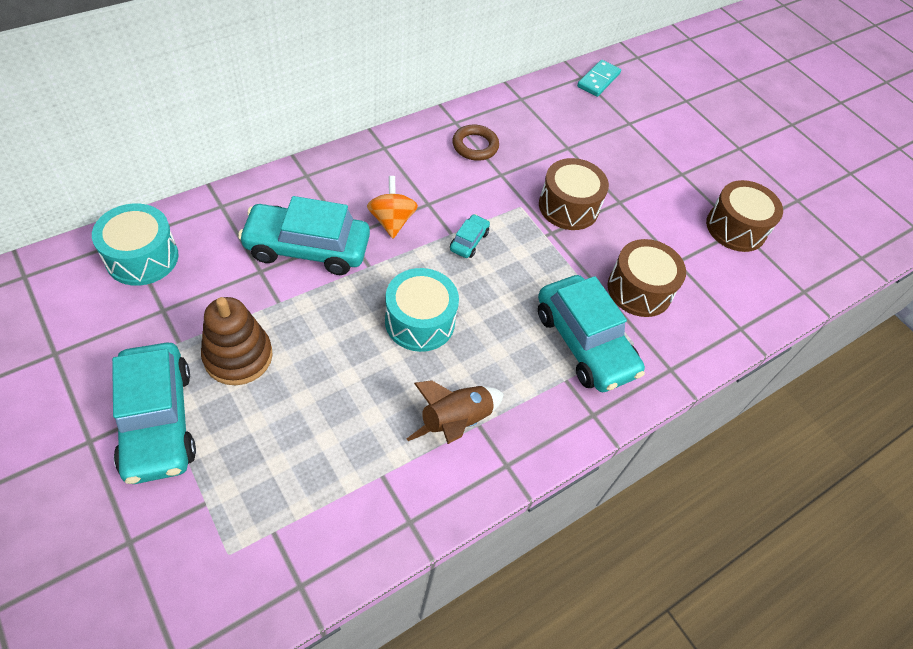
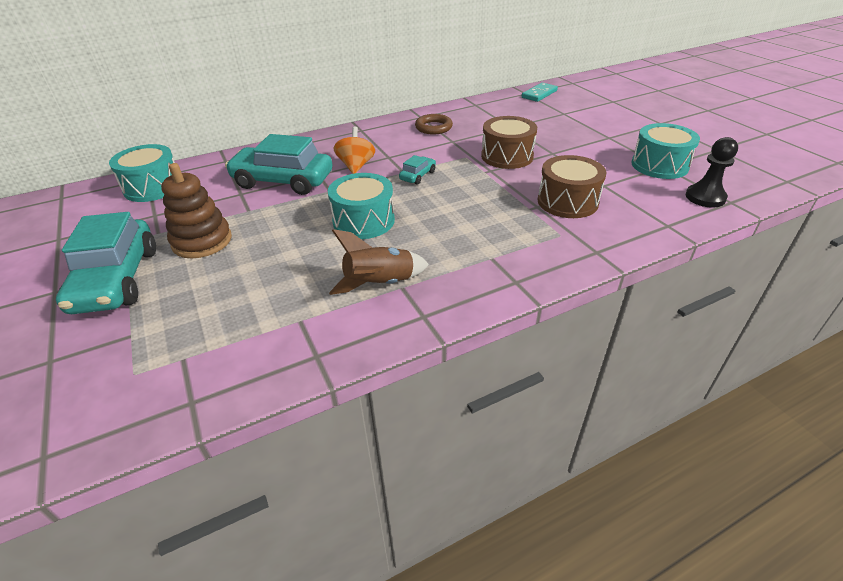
camera: 15 degrees right, 15 degrees down
turquoise car [538,275,645,392] -> none
brown drum [706,180,783,252] -> turquoise drum [632,123,700,179]
none -> black pawn [686,137,738,208]

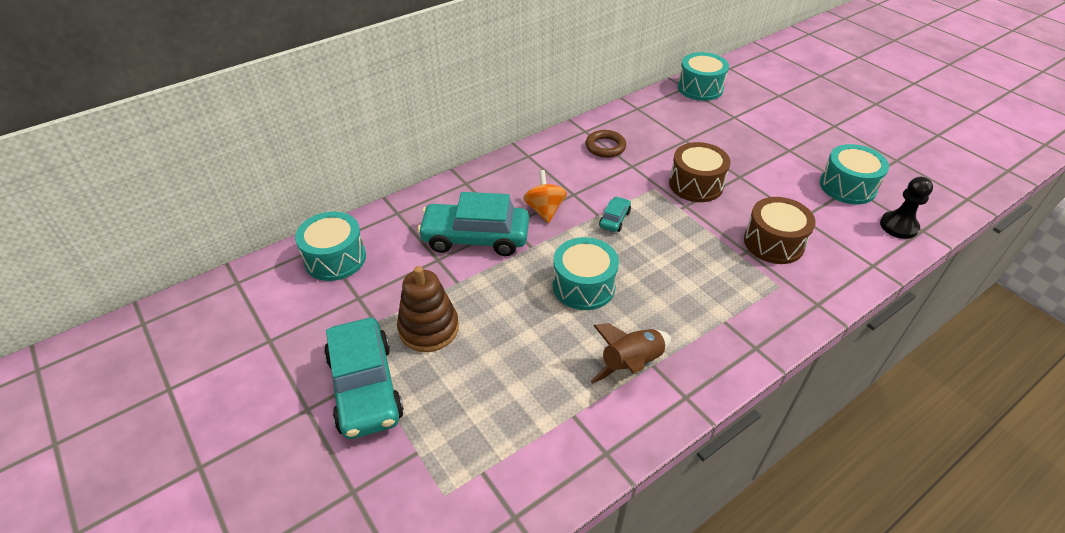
camera: 10 degrees left, 5 degrees up
turquoise domino [522,83,558,102] -> turquoise drum [678,52,729,101]

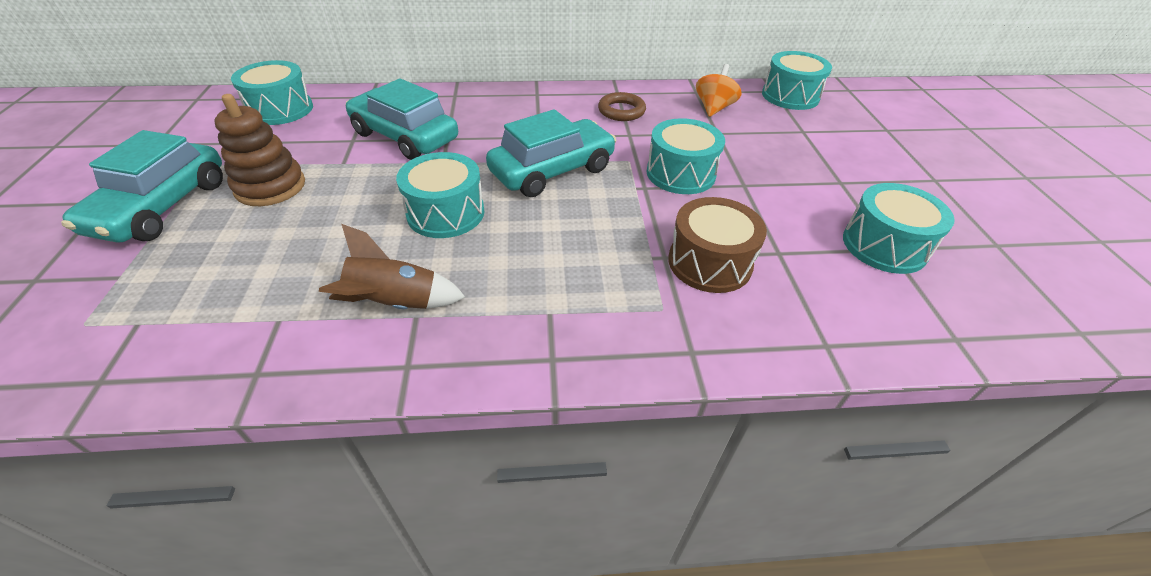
camera: 30 degrees right, 0 degrees up
orange spinning top [523,170,567,223] -> orange spinning top moved to [696,64,742,117]
turquoise car [599,196,631,232] -> turquoise car [486,109,616,197], size x2.24
brown drum [669,142,730,202] -> turquoise drum [647,118,725,194]
black pawn [880,177,933,239] -> none

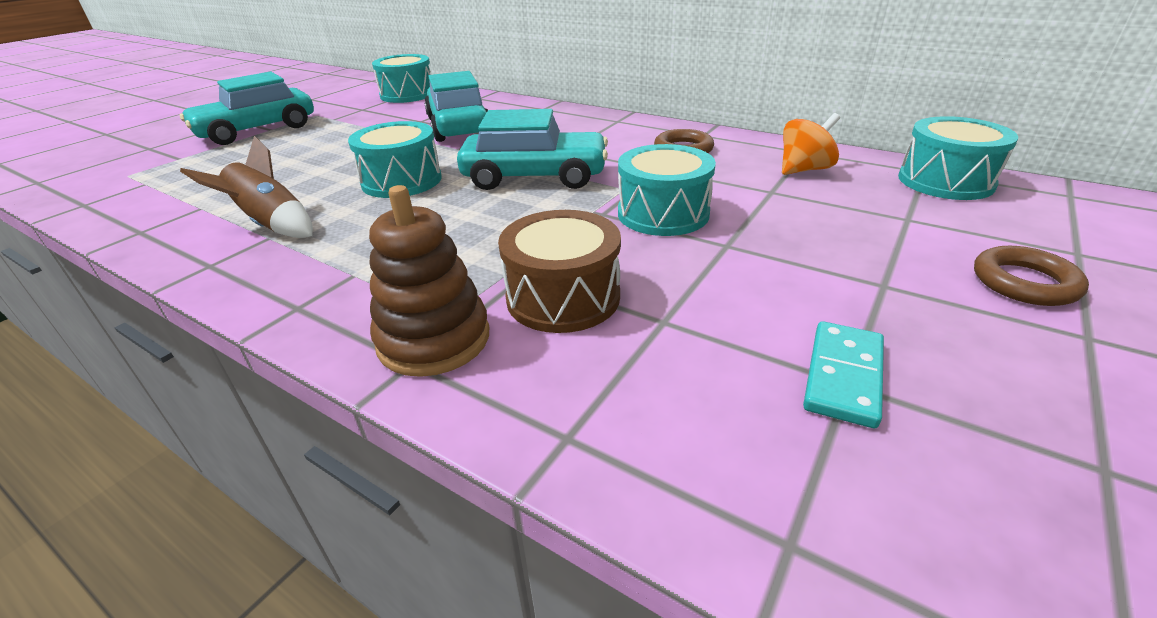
camera: 40 degrees right, 10 degrees down
brown stacking toy [214,94,305,206] -> brown stacking toy moved to [369,185,489,377]
turquoise drum [843,183,955,274] -> turquoise domino [803,321,884,428]
none -> brown ring [974,246,1089,306]

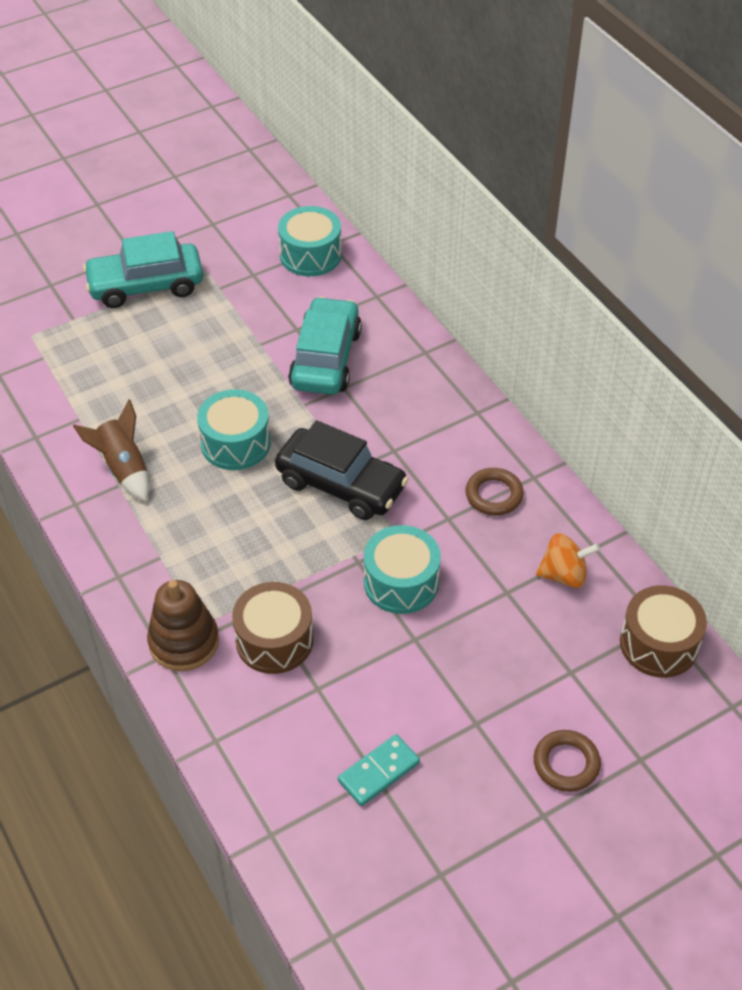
camera: 25 degrees right, 15 degrees up
turquoise car [457,109,608,190] -> black car [275,420,409,520]
turquoise drum [898,116,1018,200] -> brown drum [620,585,707,678]

